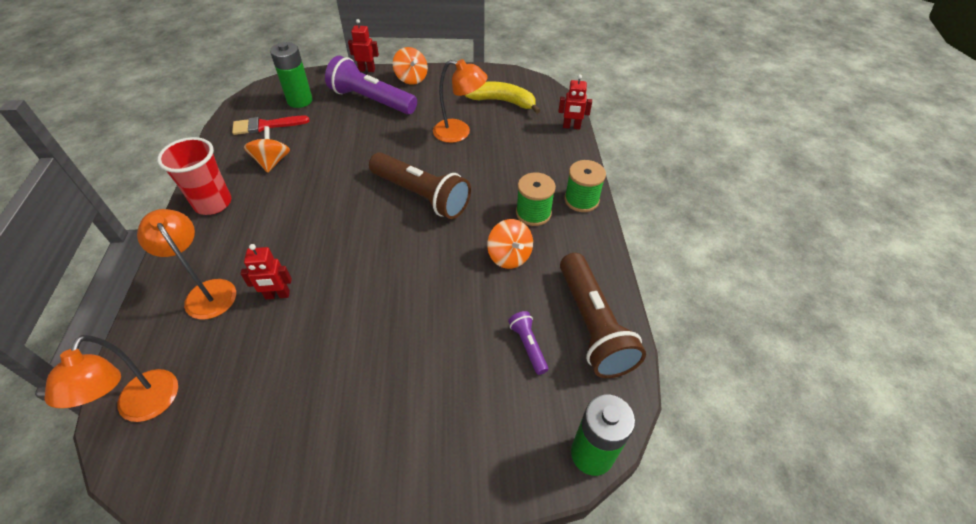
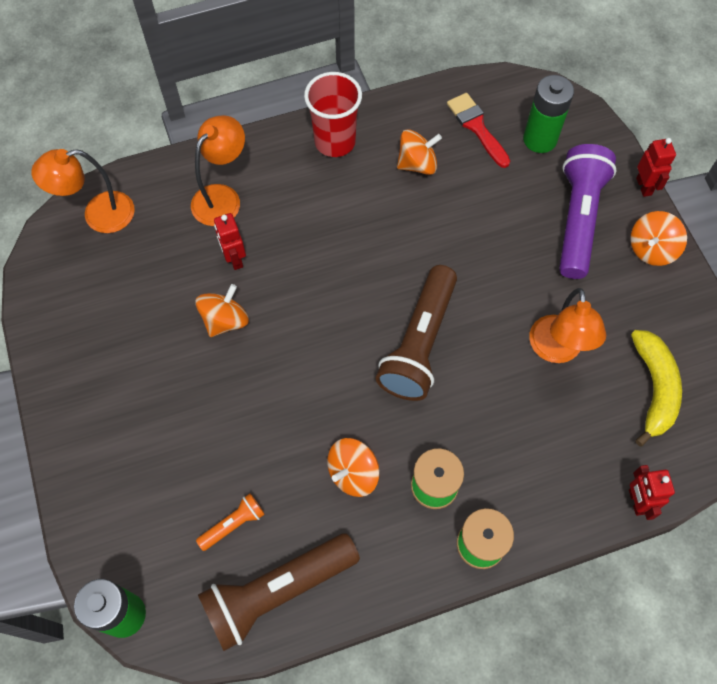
camera: 75 degrees right, 15 degrees up
purple flashlight [508,311,548,375] -> orange flashlight [196,494,265,551]
none -> orange spinning top [195,284,249,337]

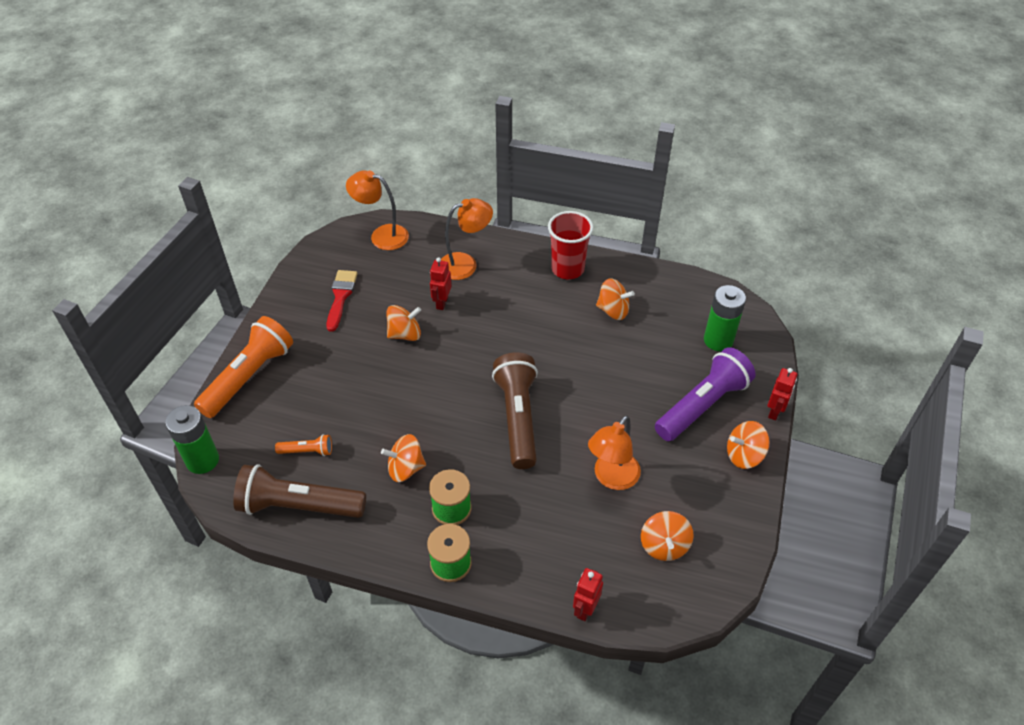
camera: 35 degrees right, 15 degrees down
brown flashlight [376,265,457,401] -> brown flashlight turned 120 degrees clockwise [492,352,538,469]
red brush [447,93,510,168] -> red brush moved to [326,270,358,332]
yellow banana [631,330,682,446] -> orange spinning top [641,511,694,561]
none -> orange flashlight [194,316,293,418]

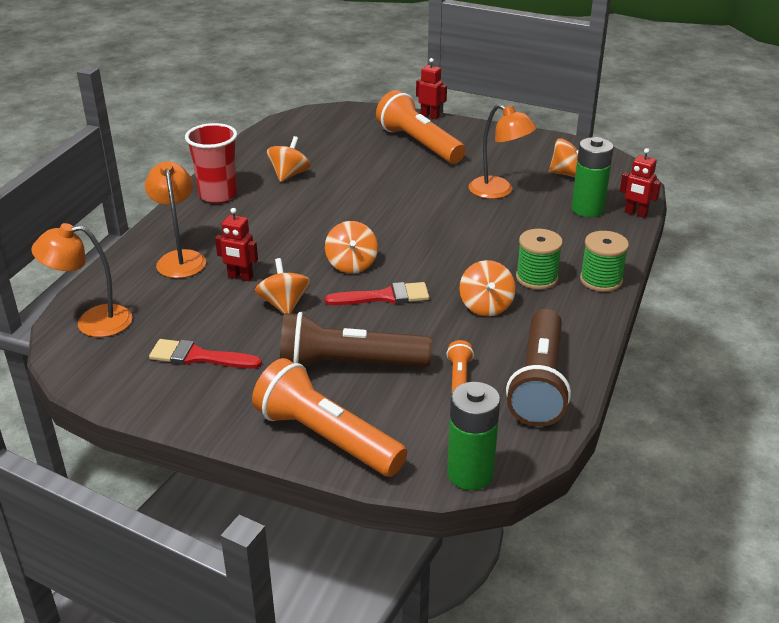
camera: 85 degrees left, 15 degrees down
orange lamp [346,170,409,250] -> orange lamp turned 60 degrees clockwise [31,223,133,337]
brown flashlight [492,352,538,469] -> brown flashlight moved to [280,312,432,367]
purple flashlight [655,347,756,441] -> orange flashlight [376,90,466,163]
green battery [704,285,746,351] -> green battery moved to [571,137,614,217]
orange spinning top [727,421,770,469] -> orange spinning top moved to [325,221,378,273]
none -> red brush [325,282,429,305]

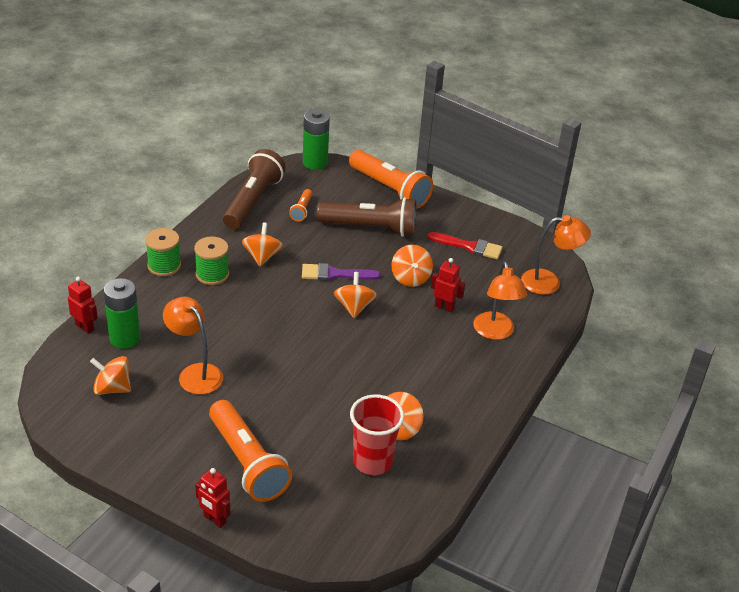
camera: 175 degrees left, 5 degrees up
red cup [185,123,237,203] -> red cup moved to [350,394,404,475]
red brush [325,282,429,305] -> purple brush [302,263,381,281]

